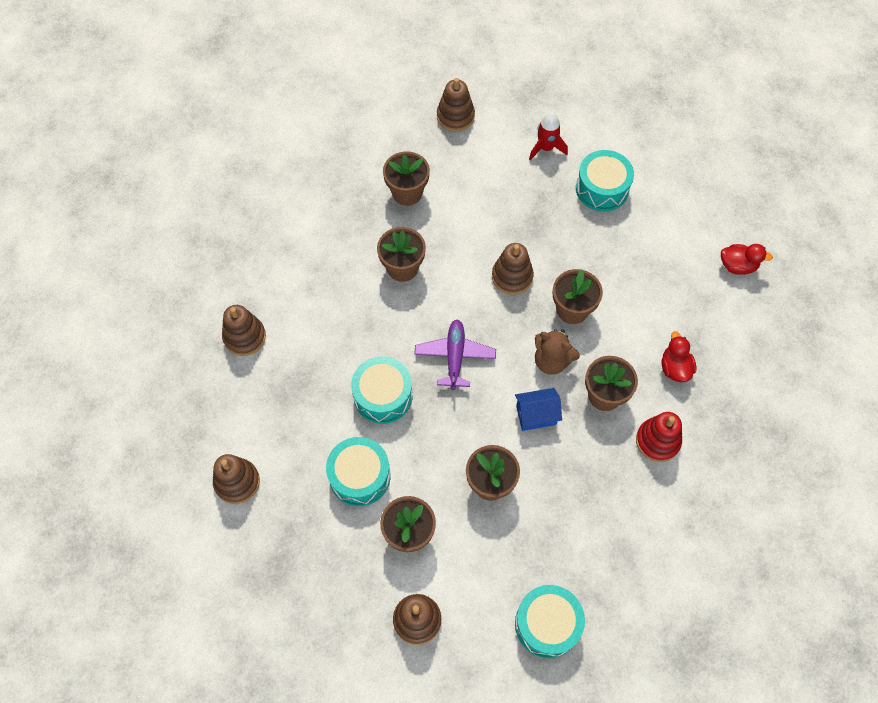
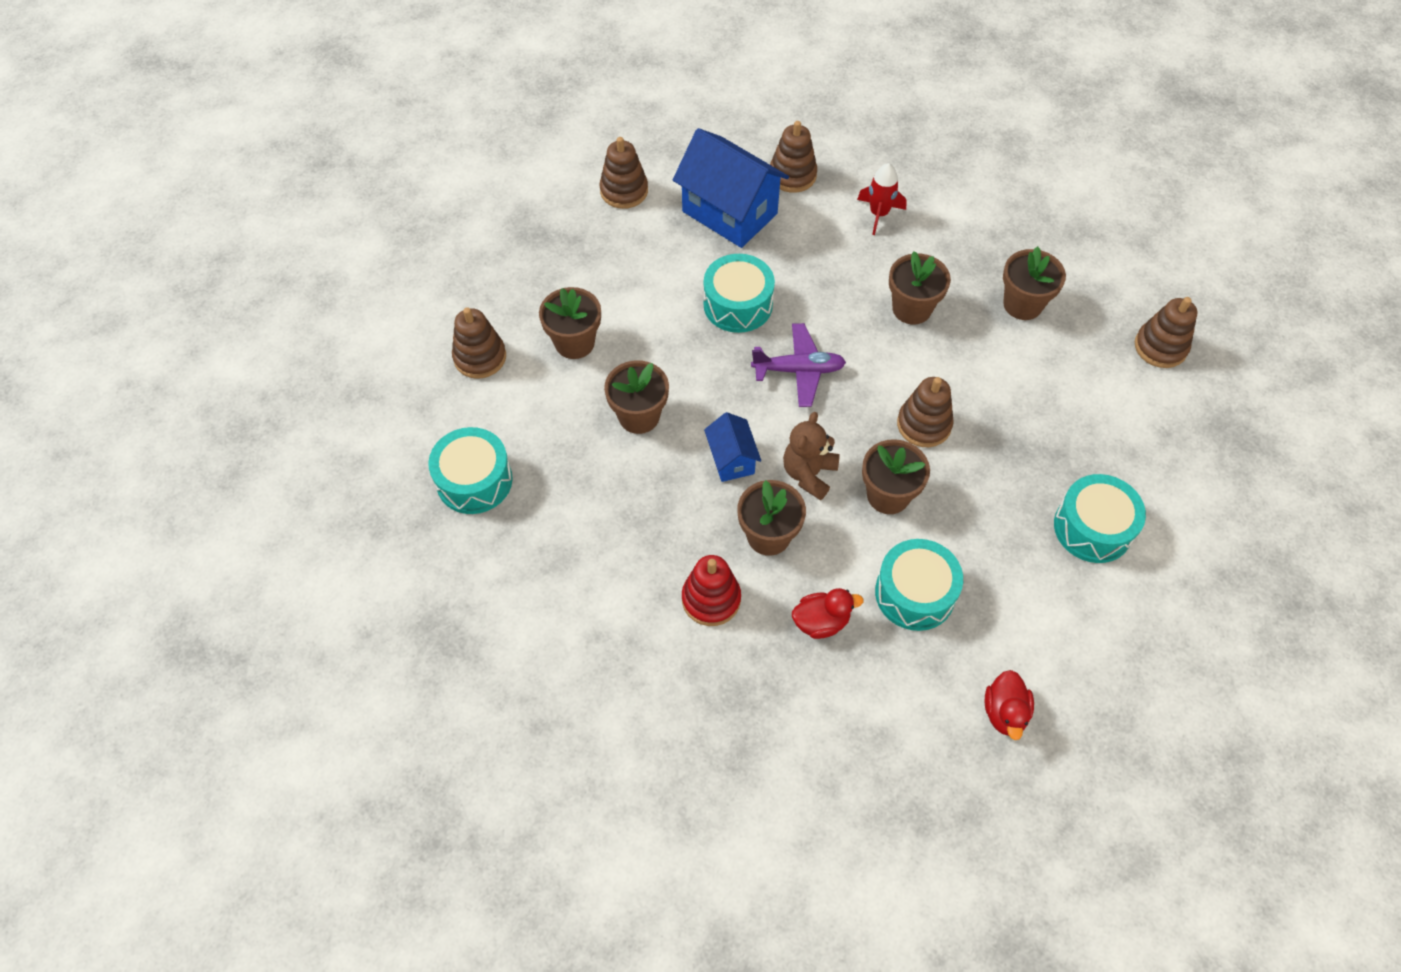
camera: 85 degrees right, 5 degrees down
turquoise drum [326,437,390,506] -> turquoise drum moved to [875,539,963,631]
red rocket [529,113,568,160] -> red rocket moved to [857,163,907,235]
none -> blue house [673,128,789,248]

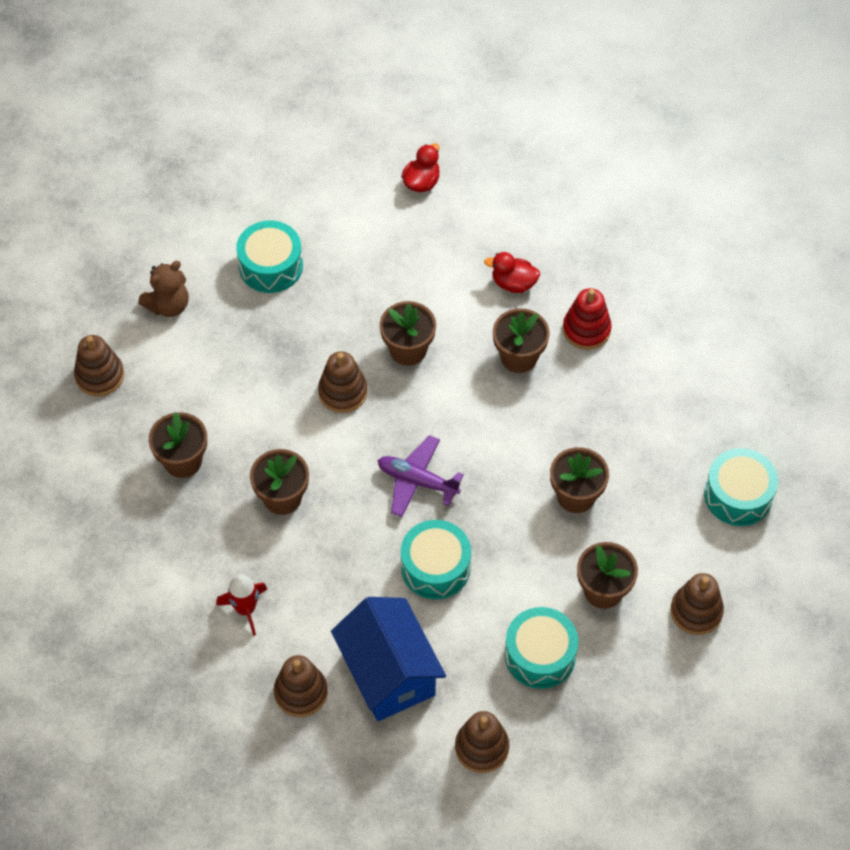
camera: 155 degrees left, 0 degrees up
blue house [704,412,761,482] -> none
brown teddy bear [783,412,840,500] -> brown teddy bear moved to [138,261,189,317]
turquoise drum [875,539,963,631] -> turquoise drum moved to [505,607,579,689]

